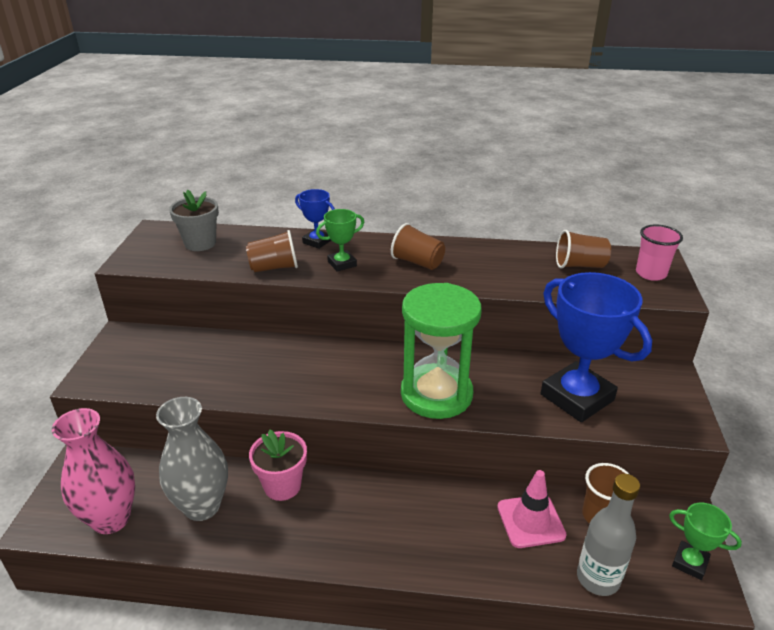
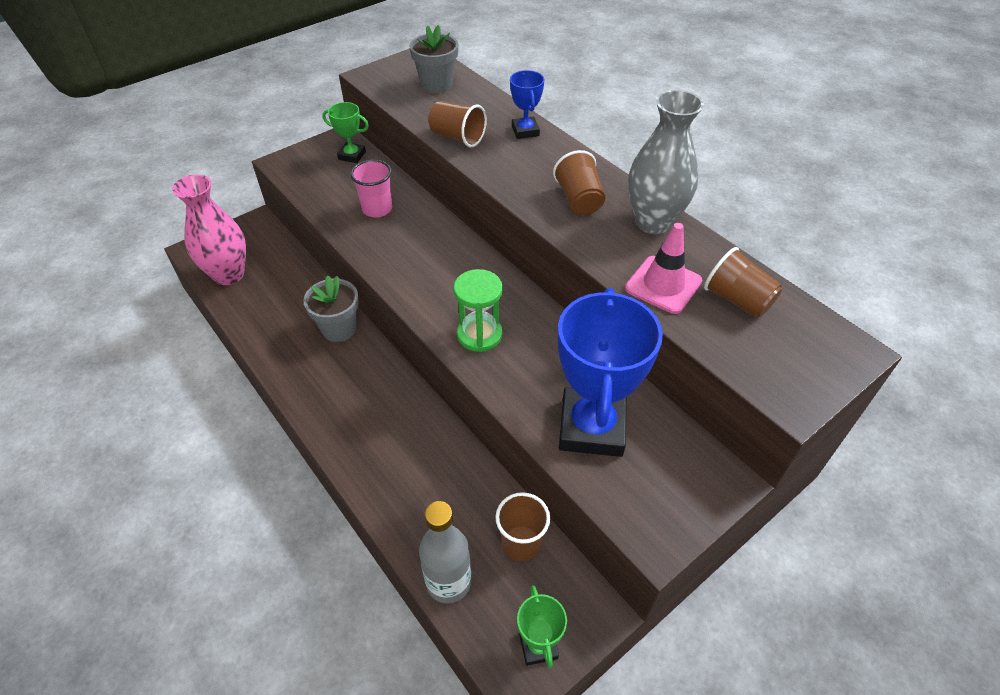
camera: 45 degrees right, 15 degrees up
grey vase [156,397,228,521] -> grey vase moved to [628,90,704,234]
pink flower pot [249,430,307,501] -> grey flower pot [303,275,359,342]
green trophy [316,209,364,271] -> green trophy moved to [322,102,369,163]
green hourglass [401,283,482,419] -> green hourglass [453,269,503,352], size x0.59
pink traffic cone [497,470,567,548] -> pink traffic cone moved to [625,223,702,314]
pink cup [636,225,683,281] -> pink cup moved to [350,160,392,218]

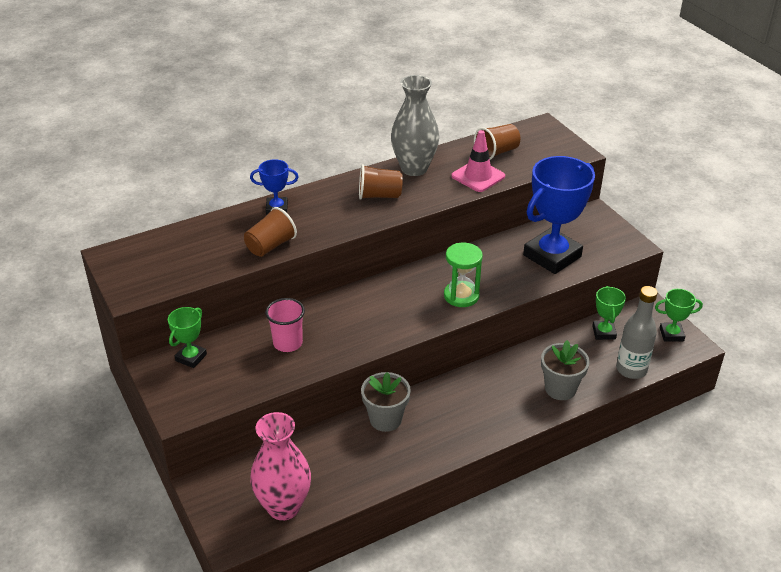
camera: 80 degrees left, 10 degrees down
grey flower pot [409,25,458,93] -> grey flower pot moved to [541,340,590,400]
brown cup [495,492,550,561] -> green trophy [592,286,626,340]
blue trophy [558,288,663,457] -> blue trophy turned 60 degrees counterclockwise [523,156,595,274]

